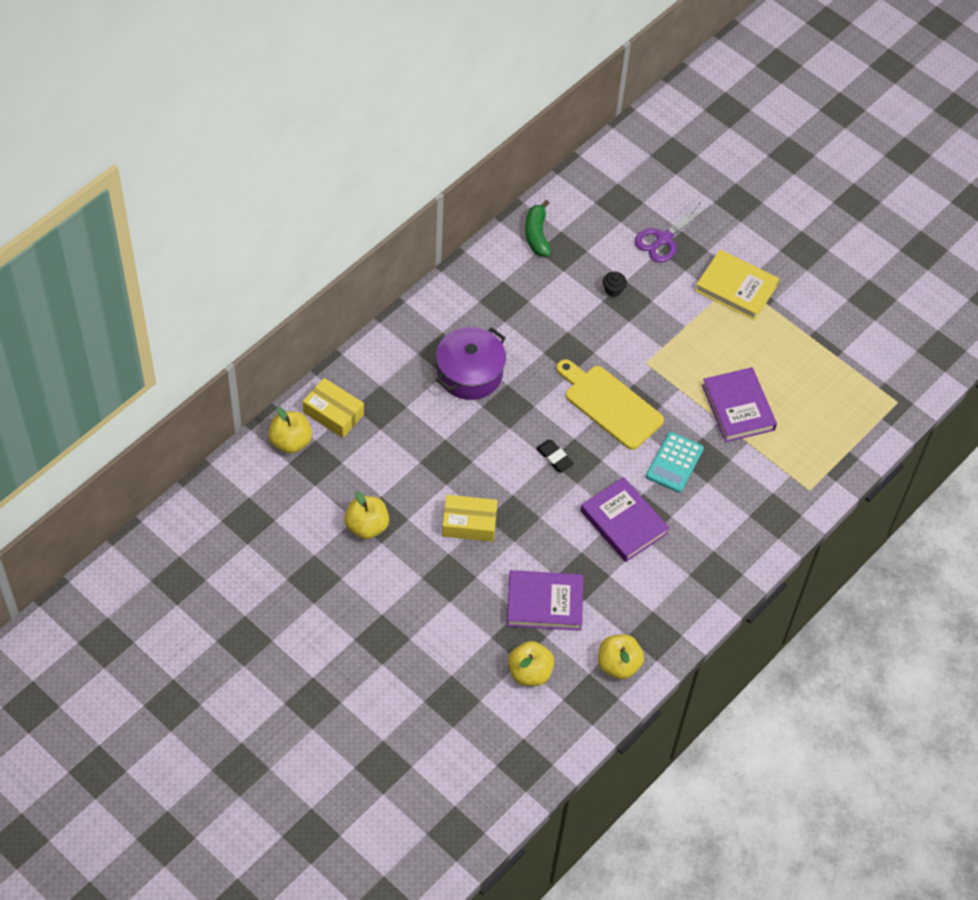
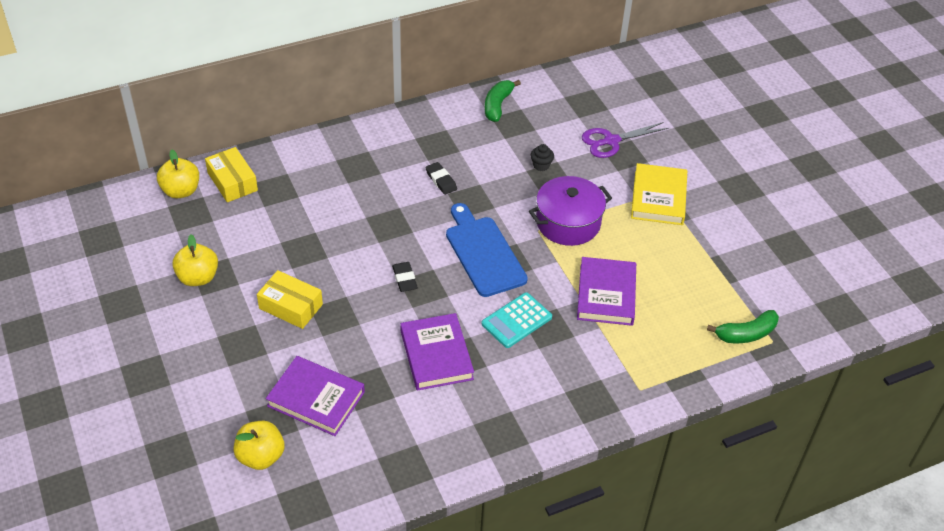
camera: 25 degrees right, 10 degrees down
purple pot [436,327,506,400] -> purple pot moved to [529,176,612,246]
yellow cutting board [557,359,664,450] -> blue cutting board [446,203,528,297]
yellow apple [598,634,644,679] -> none
yellow book [695,250,779,321] -> yellow book turned 45 degrees clockwise [631,163,687,225]
none -> black eraser [425,162,457,195]
none -> green banana [707,310,779,343]

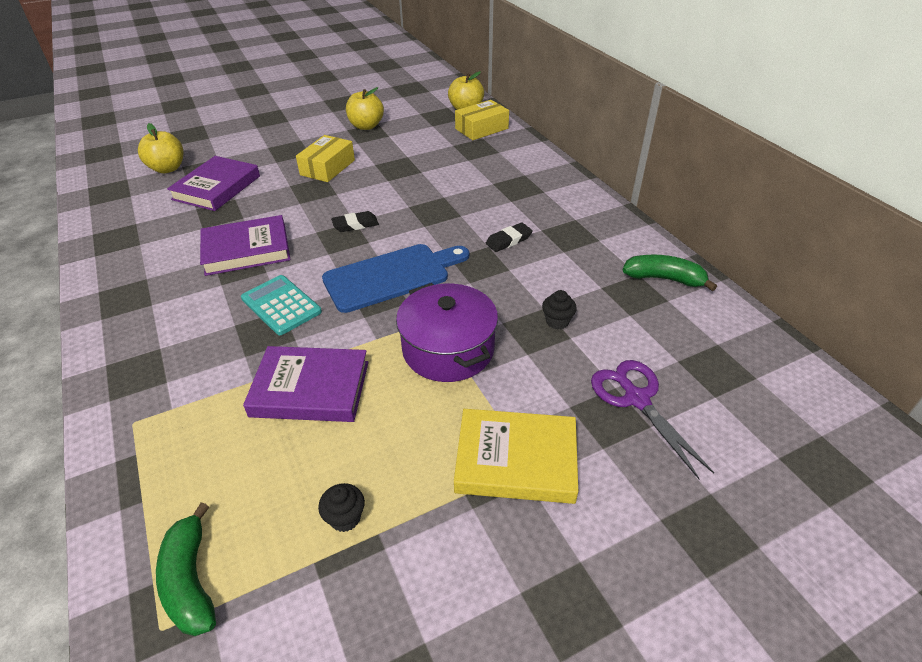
camera: 90 degrees right, 5 degrees down
none -> black cupcake [318,483,365,532]

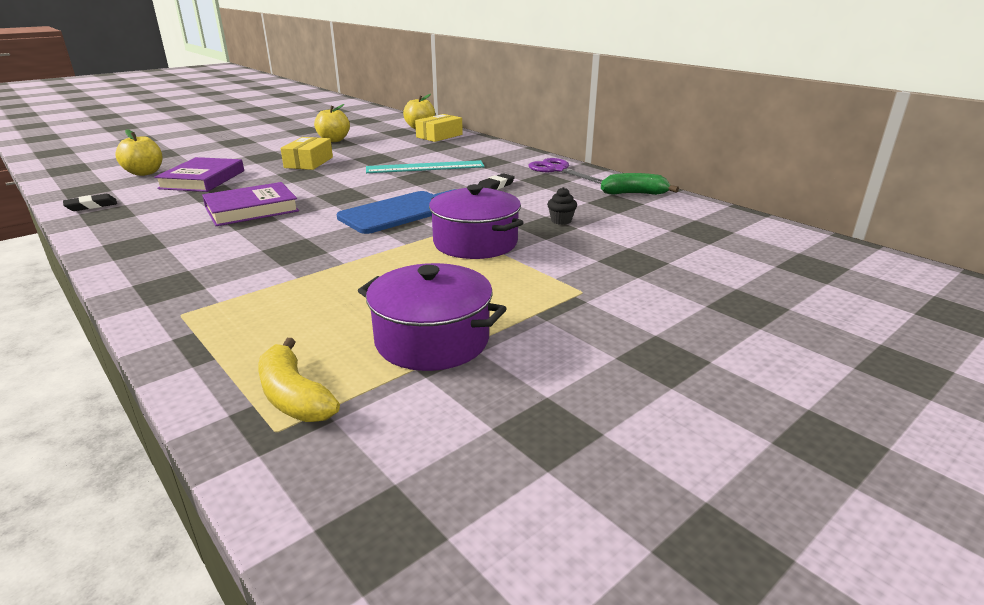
camera: 15 degrees left, 15 degrees down
green banana [156,502,216,636] -> yellow banana [258,338,340,422]
turquoise calculator [241,275,322,335] -> none
purple book [243,346,368,422] -> none
black cupcake [318,483,365,532] -> purple pot [358,263,507,371]
black eraser [331,211,379,232] -> black eraser moved to [63,194,117,211]
yellow book [454,409,578,504] -> none
purple scissors [591,360,714,479] -> purple scissors moved to [529,158,603,184]
none -> turquoise ruler [366,160,485,173]

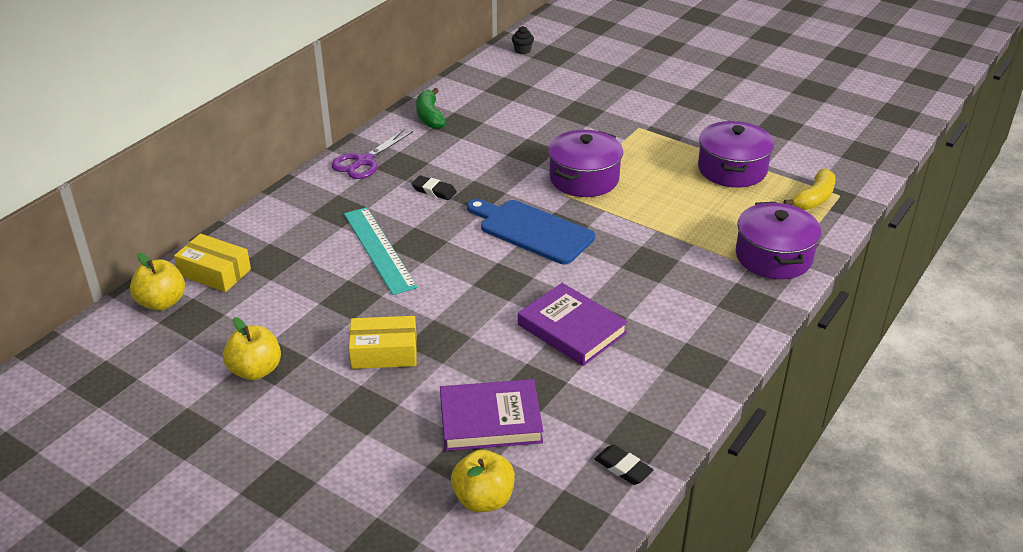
camera: 105 degrees left, 10 degrees up
black cupcake [547,187,577,225] -> black cupcake moved to [512,26,534,54]
none -> purple pot [736,202,821,279]

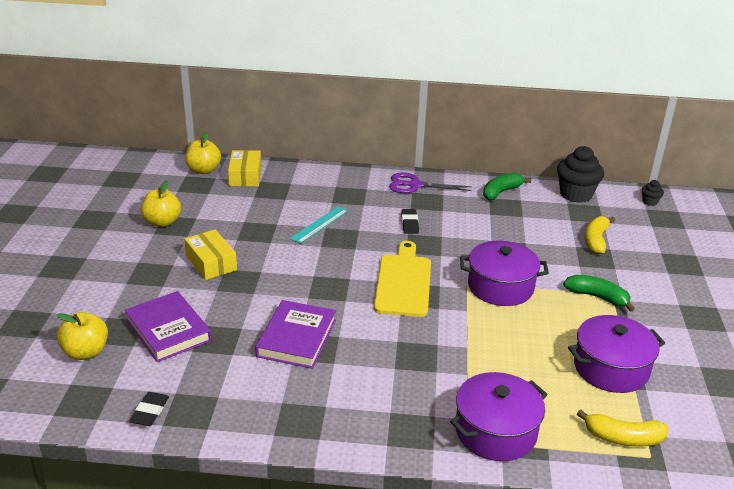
camera: 60 degrees right, 5 degrees down
turquoise ruler [344,207,418,295] -> turquoise ruler [290,206,348,244], size x0.67
blue cutting board [467,199,595,264] -> yellow cutting board [374,241,431,317]
none -> black cupcake [557,146,604,203]
none -> green banana [563,275,635,312]
none -> yellow banana [585,216,615,254]

